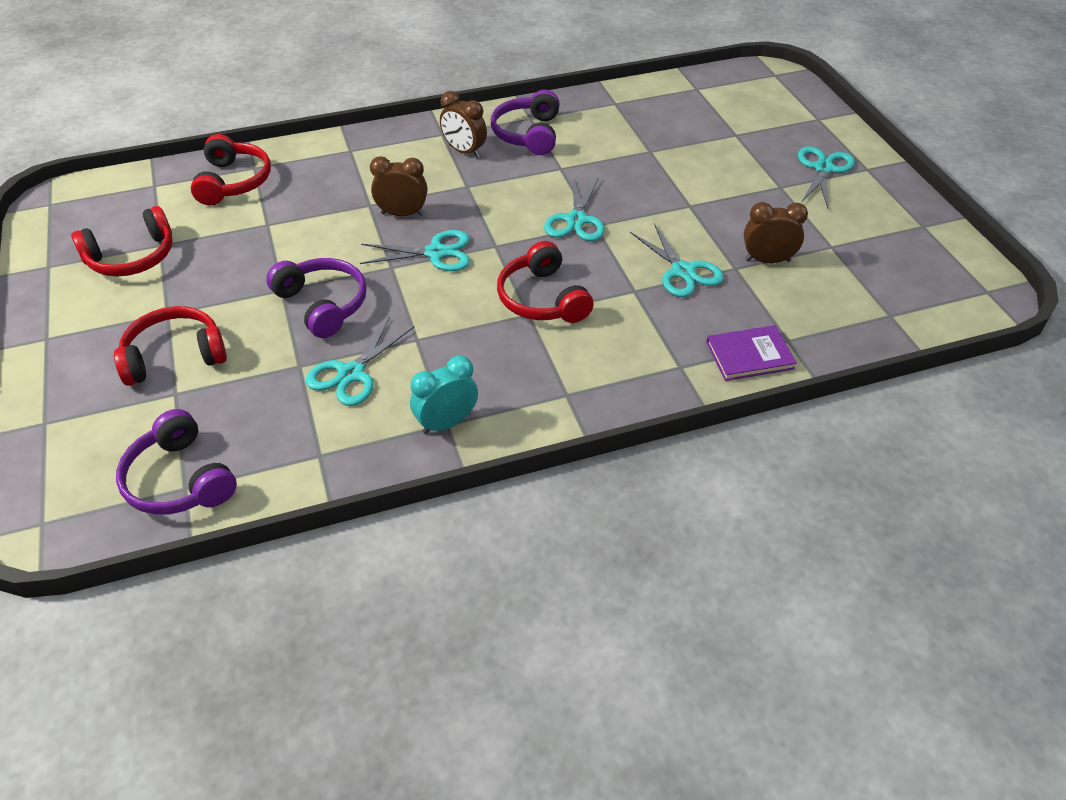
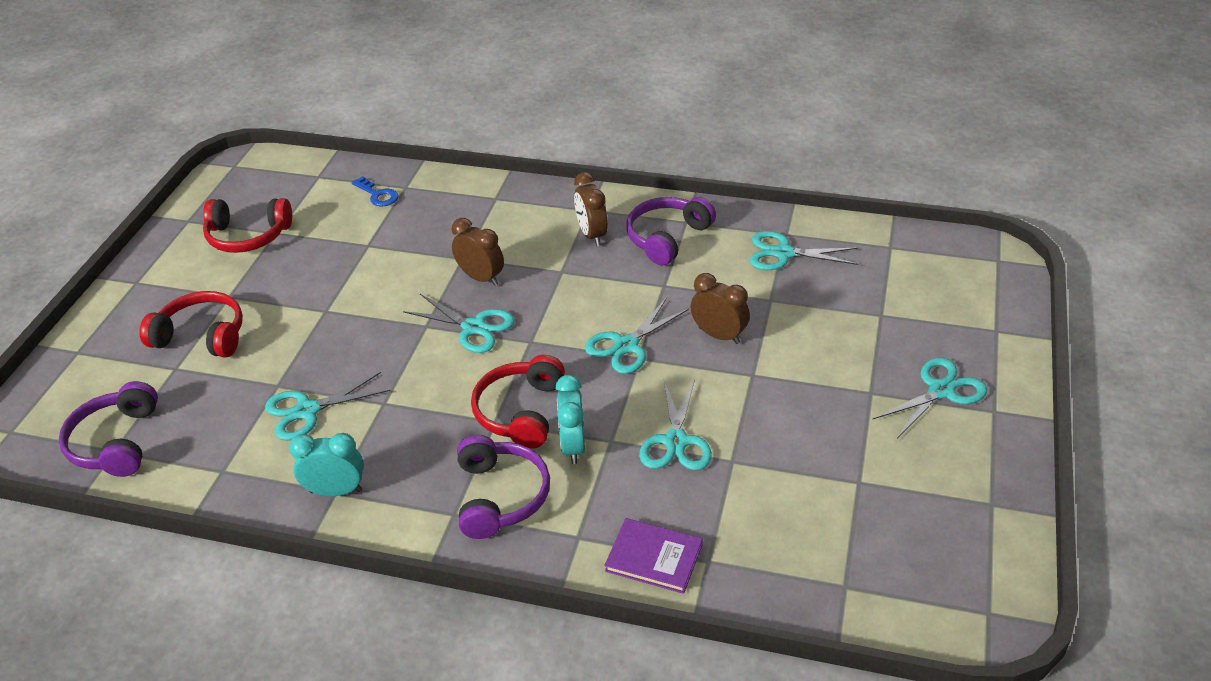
camera: 35 degrees right, 5 degrees down
red headphones [191,134,271,205] -> blue key [351,176,399,206]
purple headphones [266,258,367,338] -> purple headphones moved to [457,435,550,539]
brown clock [744,202,808,263] -> brown clock moved to [691,273,750,344]
none -> turquoise clock [555,375,585,464]
none -> turquoise scissors [750,231,858,270]

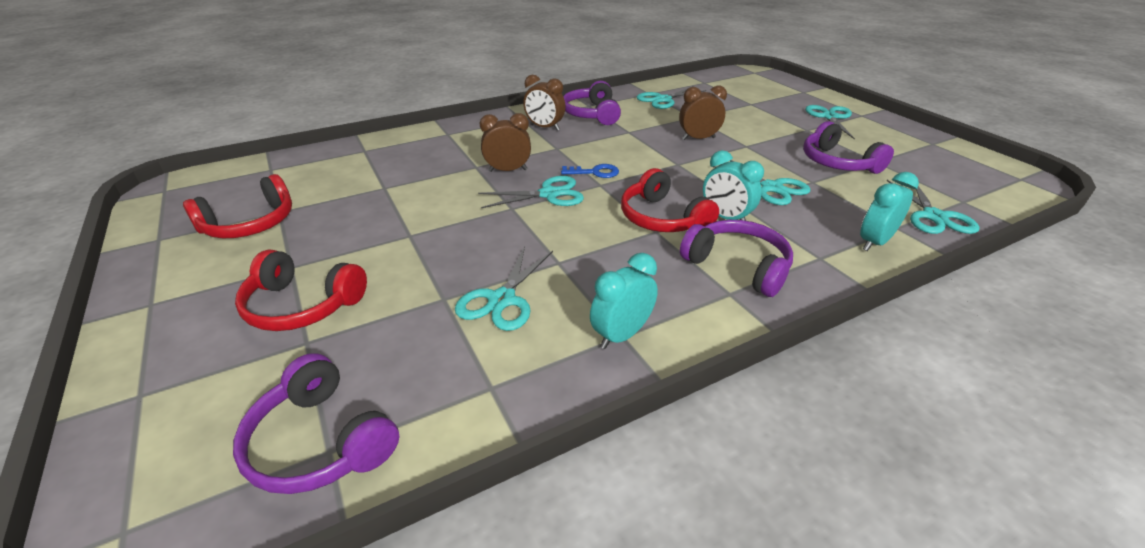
camera: 45 degrees left, 5 degrees down
red headphones [139,291,243,358] -> red headphones turned 135 degrees counterclockwise [235,249,367,331]
blue key [351,176,399,206] -> blue key moved to [561,164,619,178]
turquoise scissors [585,299,689,374] -> turquoise scissors moved to [887,180,980,234]
purple book [604,518,703,594] -> turquoise clock [860,172,919,251]
none -> purple headphones [803,121,894,174]

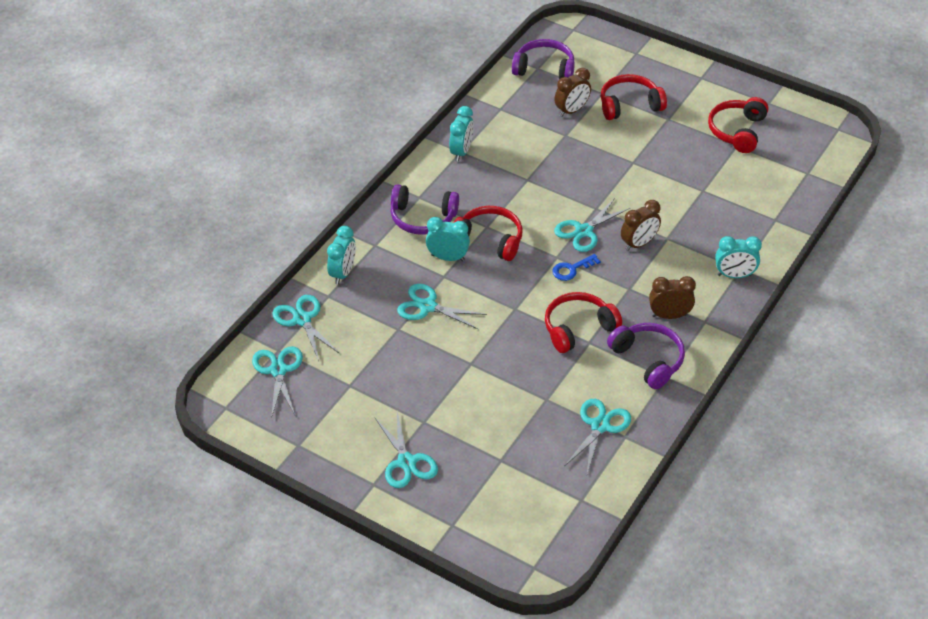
camera: 150 degrees right, 10 degrees up
turquoise scissors [455,246,553,331] -> turquoise scissors moved to [252,346,303,418]
brown clock [679,86,727,140] -> brown clock moved to [554,68,591,117]
purple headphones [803,121,894,174] -> none
none -> red headphones [545,292,622,353]
none -> turquoise clock [715,236,762,278]

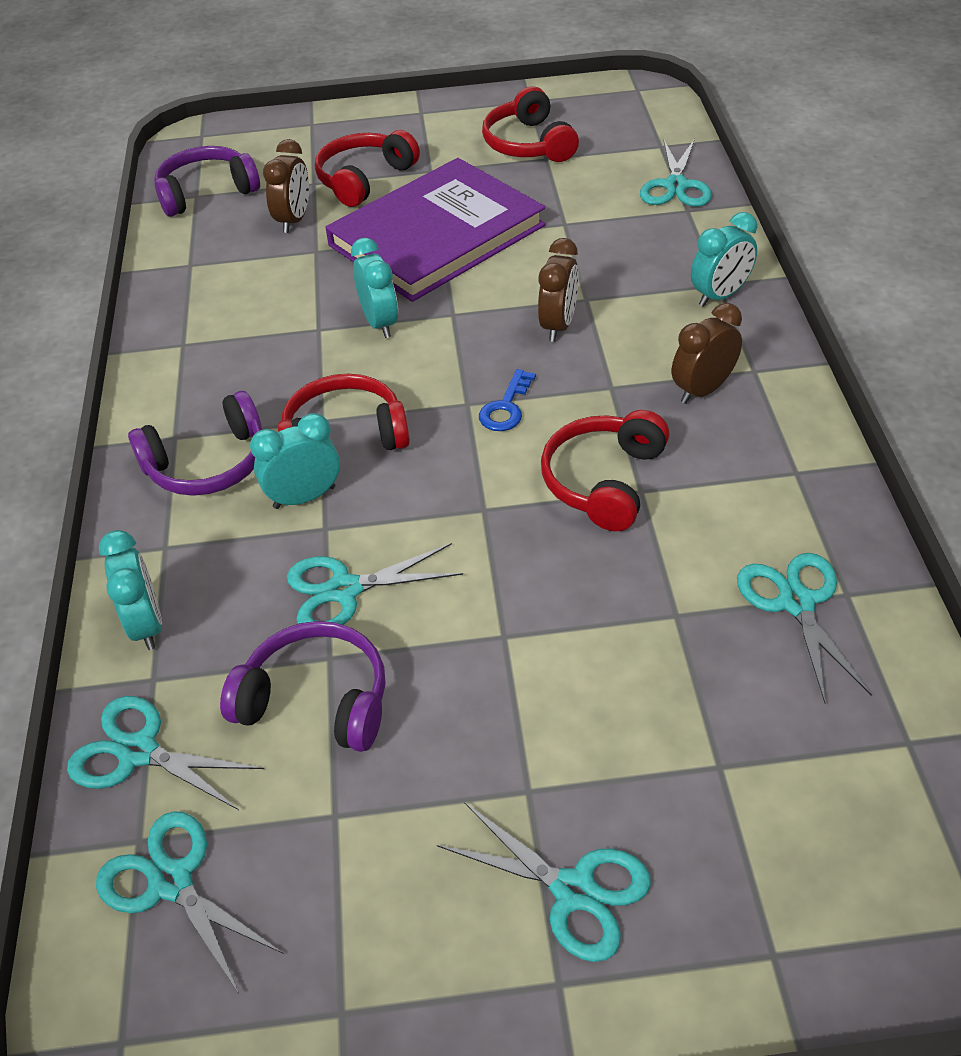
camera: 35 degrees left, 0 degrees up
turquoise clock [449,106,474,161] -> turquoise clock moved to [351,238,398,338]
turquoise scissors [554,198,630,252] -> turquoise scissors moved to [640,139,712,207]
purple headphones [607,323,685,389] -> purple headphones moved to [220,621,386,752]
none -> purple book [325,158,546,302]

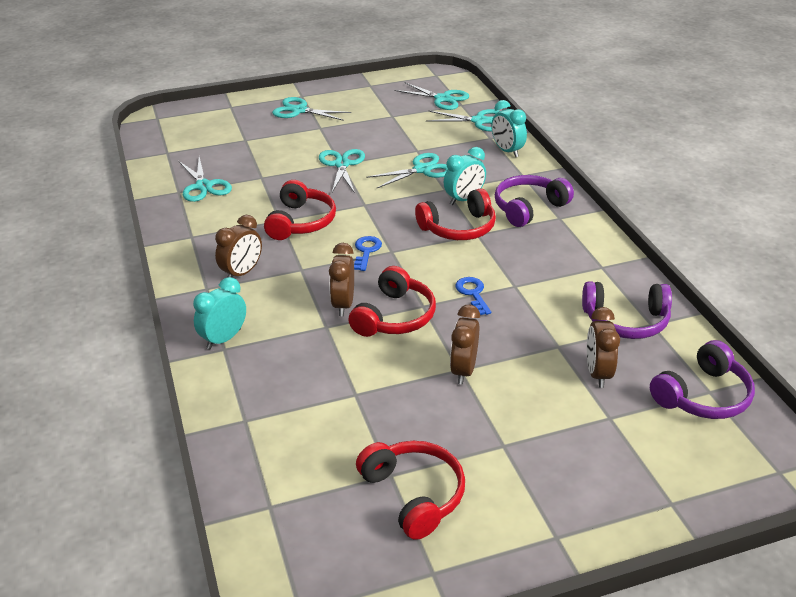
camera: 165 degrees right, 10 degrees down
purple headphones [220,621,386,752] -> purple headphones moved to [582,281,672,339]
red headphones [315,130,420,207] -> red headphones moved to [348,266,436,337]
purple book [325,158,546,302] -> brown clock [450,305,480,384]
turquoise clock [351,238,398,338] -> blue key [455,277,491,315]
turquoise scissors [640,139,712,207] -> turquoise scissors moved to [319,149,365,193]

